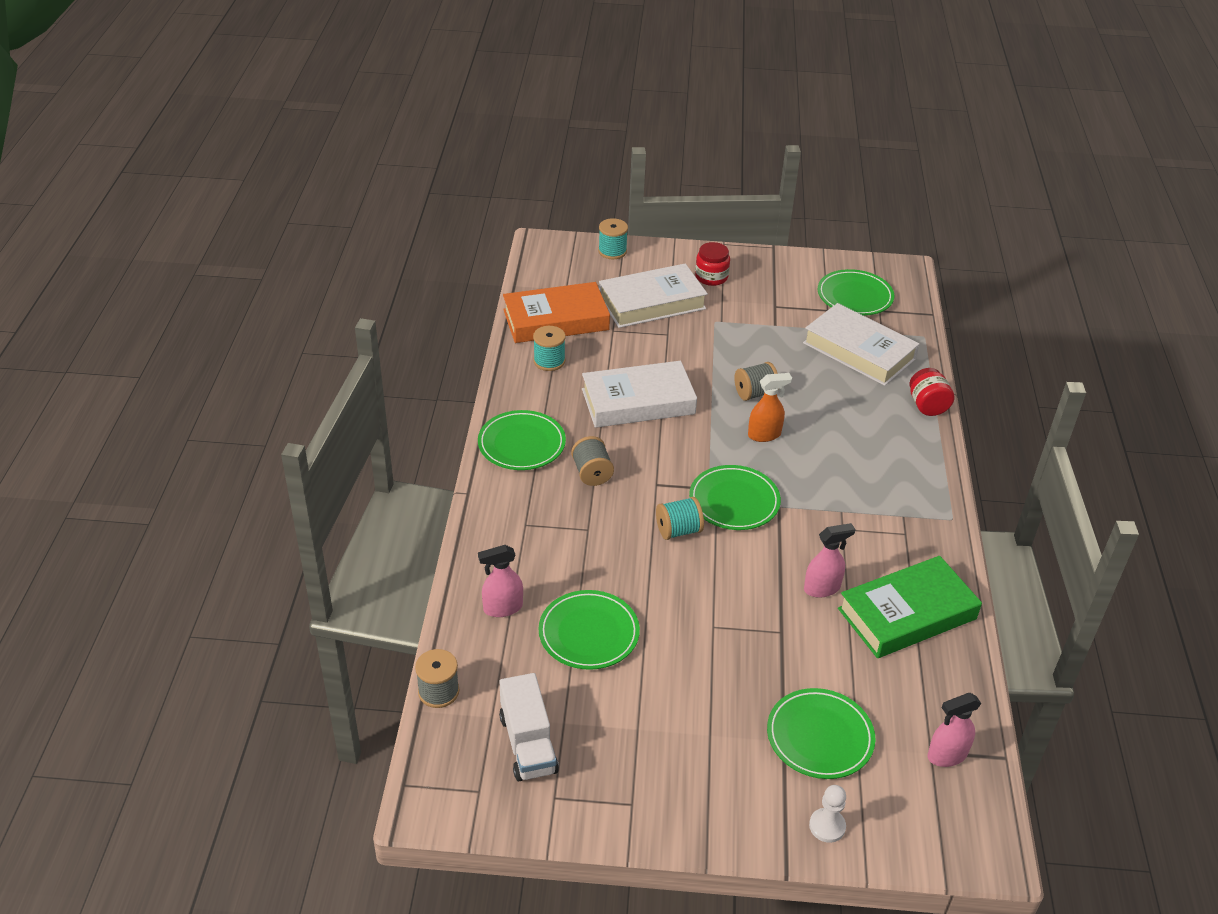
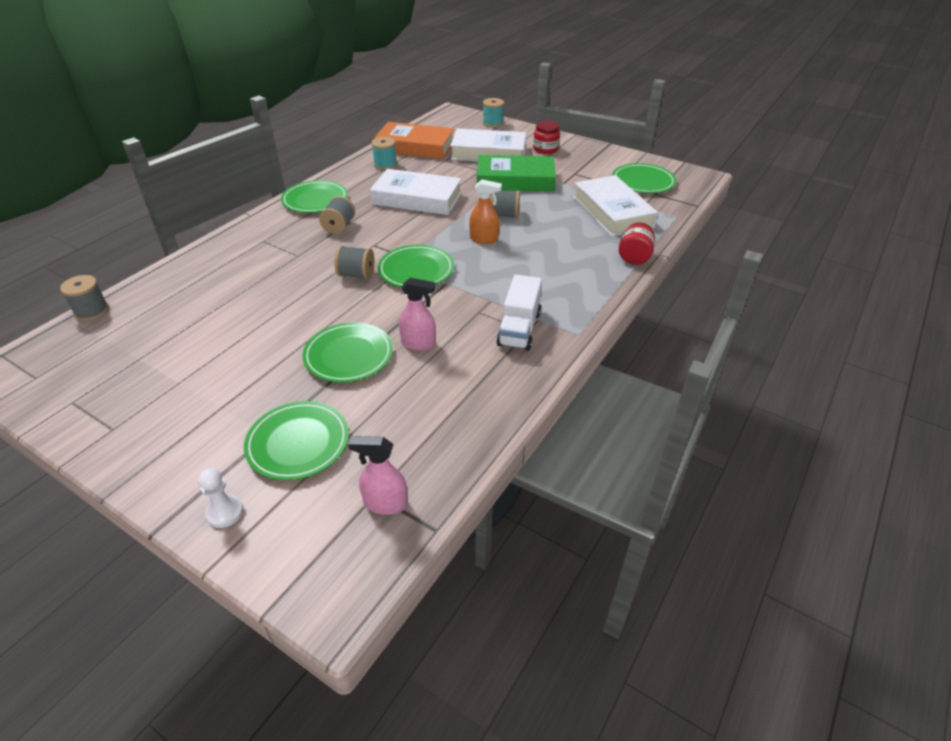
camera: 30 degrees right, 0 degrees up
pink spray bottle [478,545,523,617] -> none
white truck [499,673,559,781] -> white truck moved to [496,274,542,351]
green plate [539,590,640,670] -> green plate moved to [302,322,393,382]
turquoise spool [656,497,704,540] -> grey spool [334,246,374,279]
green book [838,556,982,658] -> green book moved to [477,155,556,192]

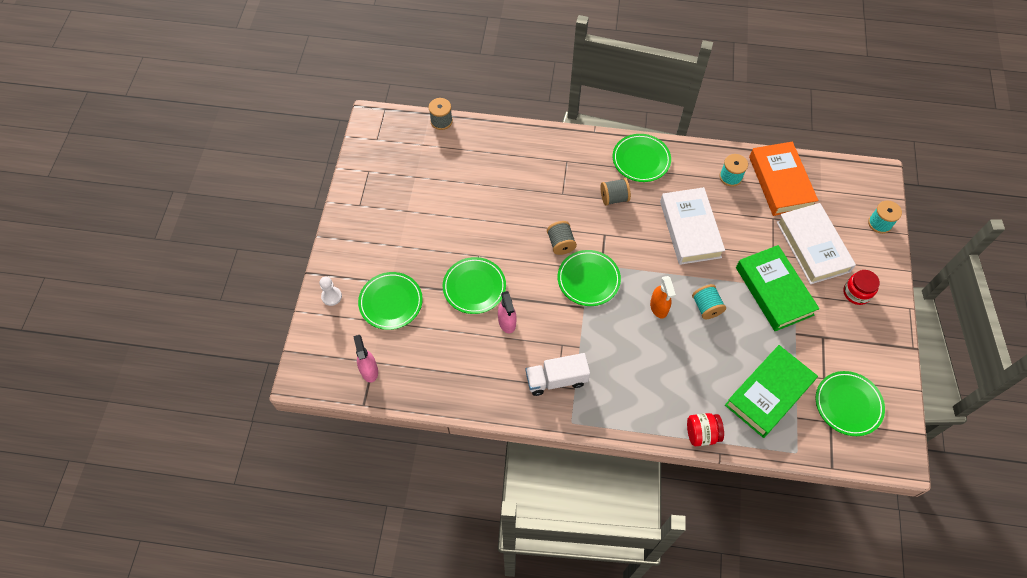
camera: 65 degrees right, 20 degrees up
grey spool [490,190,520,218] -> turquoise spool [692,284,726,319]
white book [573,175,658,237] -> green book [725,345,818,438]

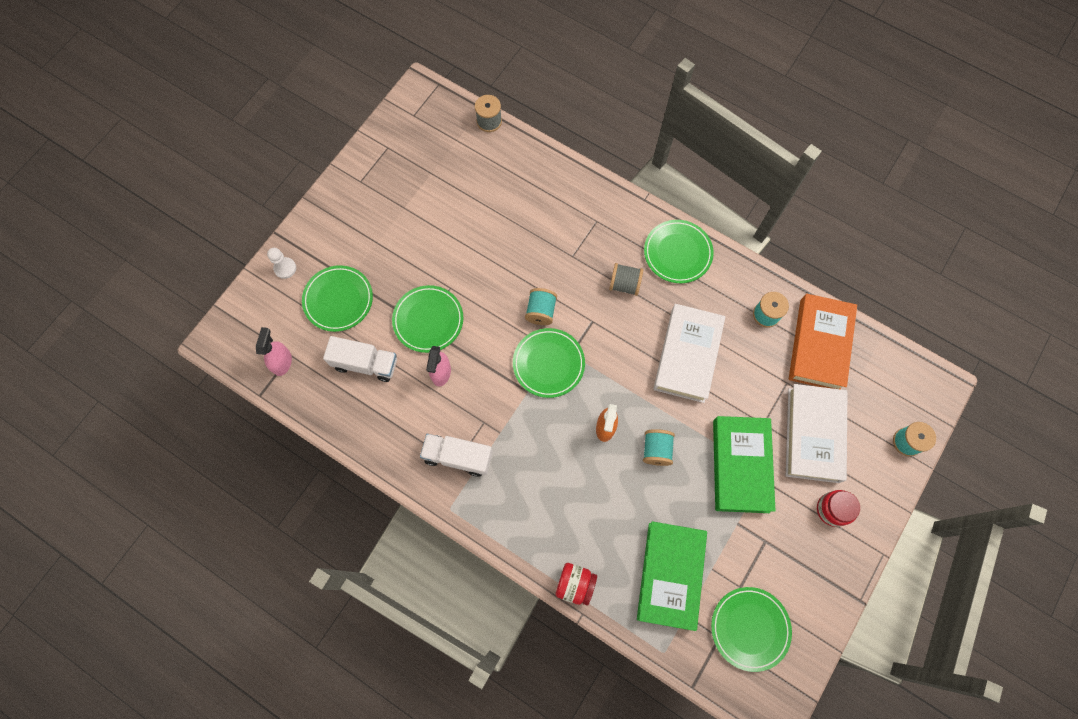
camera: 25 degrees right, 10 degrees up
grey spool [547,221,577,255] -> turquoise spool [525,288,557,325]
green book [725,345,818,438] -> green book turned 60 degrees counterclockwise [637,521,707,631]
none -> white truck [323,336,397,382]

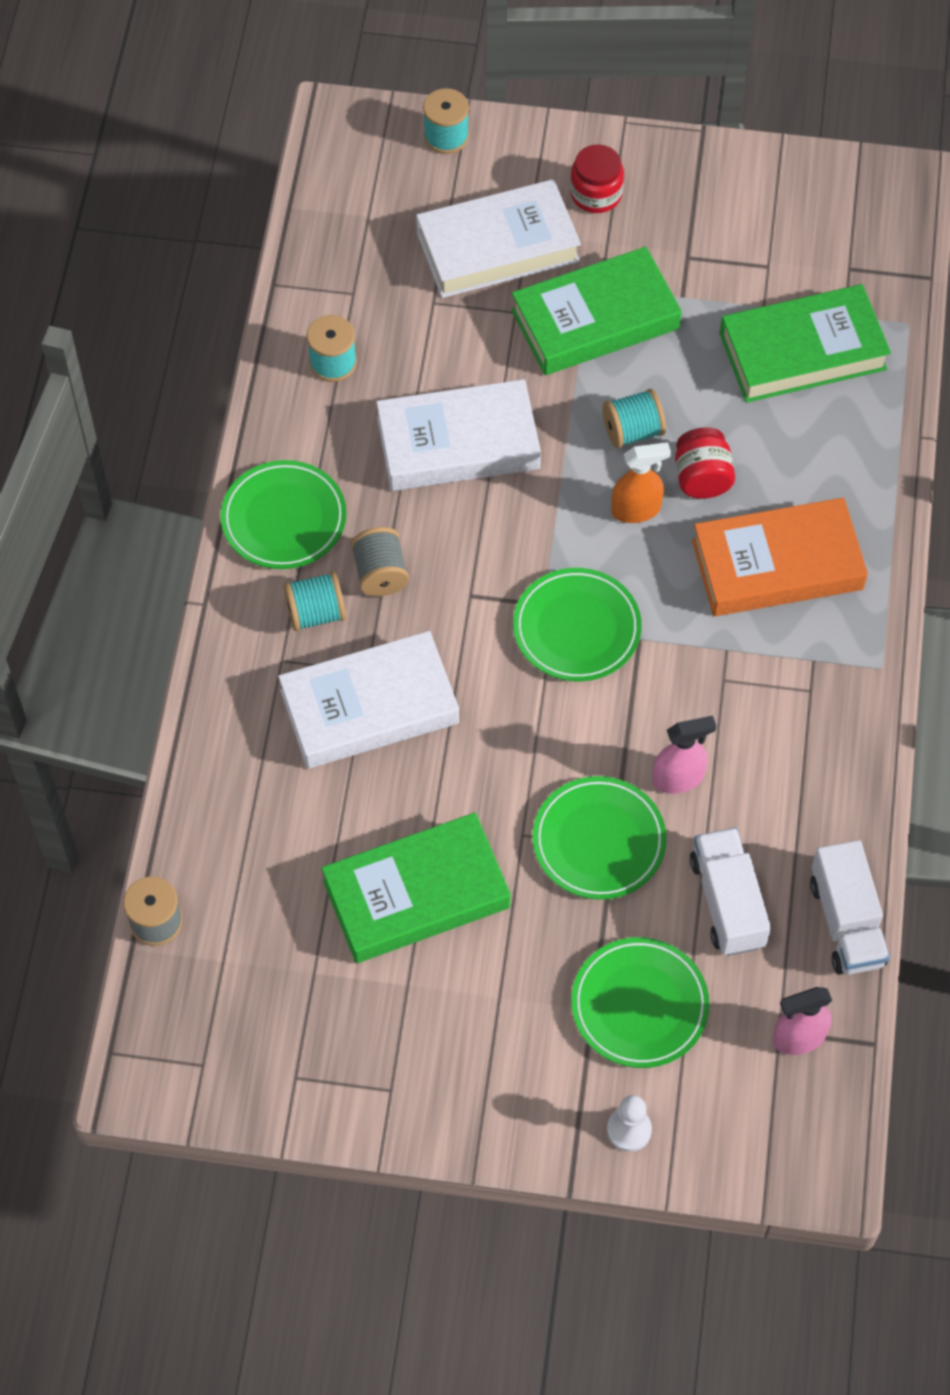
camera: 115 degrees left, 10 degrees down
white truck [420,434,493,477] -> white truck moved to [810,840,890,975]
turquoise spool [525,288,557,325] -> turquoise spool moved to [284,572,346,631]
red jar [556,563,597,606] -> red jar moved to [675,427,735,499]
green plate [711,587,792,672] -> none
orange book [789,294,857,389] -> orange book moved to [692,498,868,616]
none -> white book [278,631,459,769]
none -> green book [321,813,511,963]

